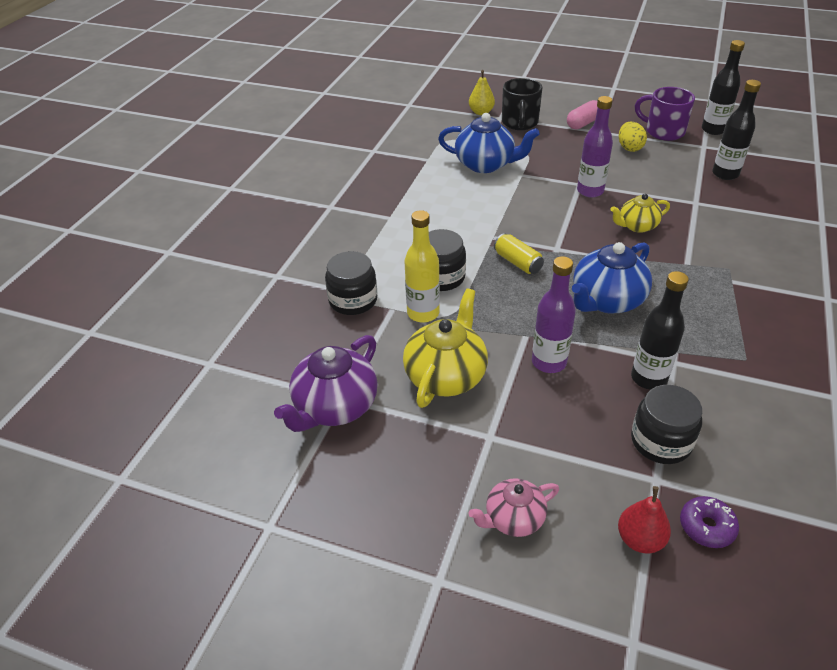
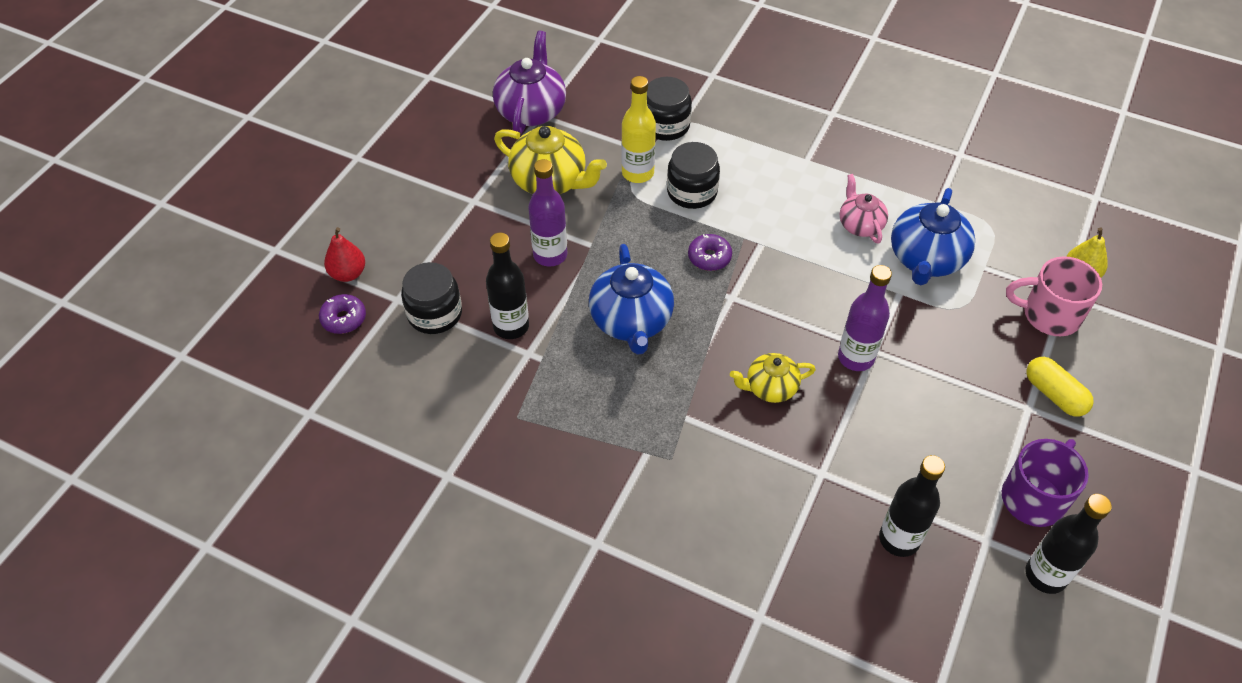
camera: 95 degrees right, 10 degrees up
purple teapot [274,335,378,432] -> purple teapot turned 60 degrees clockwise [493,31,566,135]
pink teapot [468,478,559,537] -> pink teapot moved to [840,174,888,244]
yellow can [494,233,544,274] -> purple donut [688,234,732,271]
black mug [502,78,543,130] -> pink mug [1006,256,1102,336]
pink capsule [567,100,598,129] -> yellow capsule [1027,357,1093,417]
blue teapot [572,242,652,313] -> blue teapot turned 150 degrees counterclockwise [589,244,674,355]
yellow teapot [610,194,670,233] -> yellow teapot turned 90 degrees counterclockwise [730,353,816,403]
yellow egg [619,122,647,152] -> none

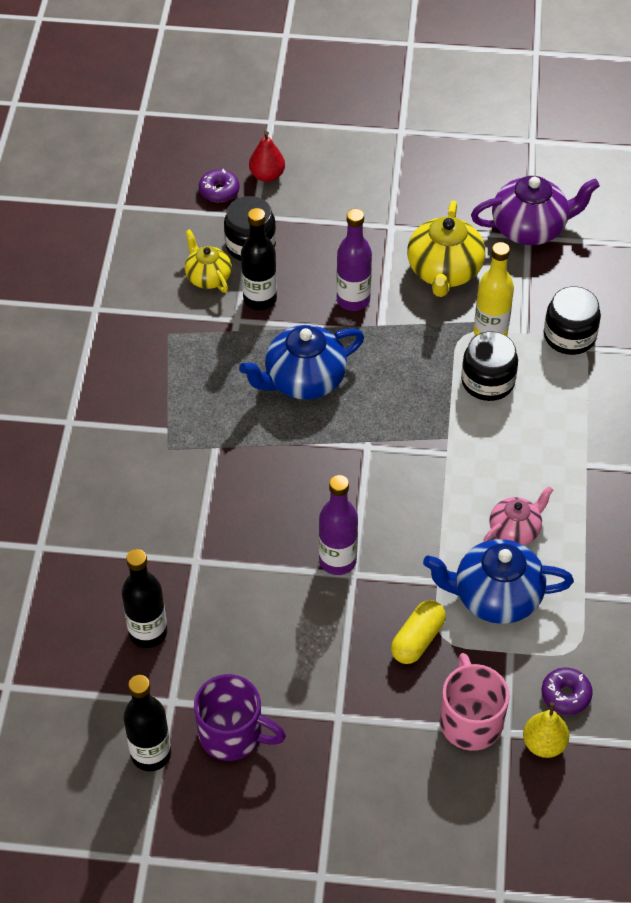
camera: 70 degrees right, 0 degrees up
purple donut [688,234,732,271] -> purple donut moved to [542,667,593,715]
yellow teapot [730,353,816,403] -> yellow teapot moved to [185,229,232,293]
yellow capsule [1027,357,1093,417] -> yellow capsule moved to [391,600,446,664]

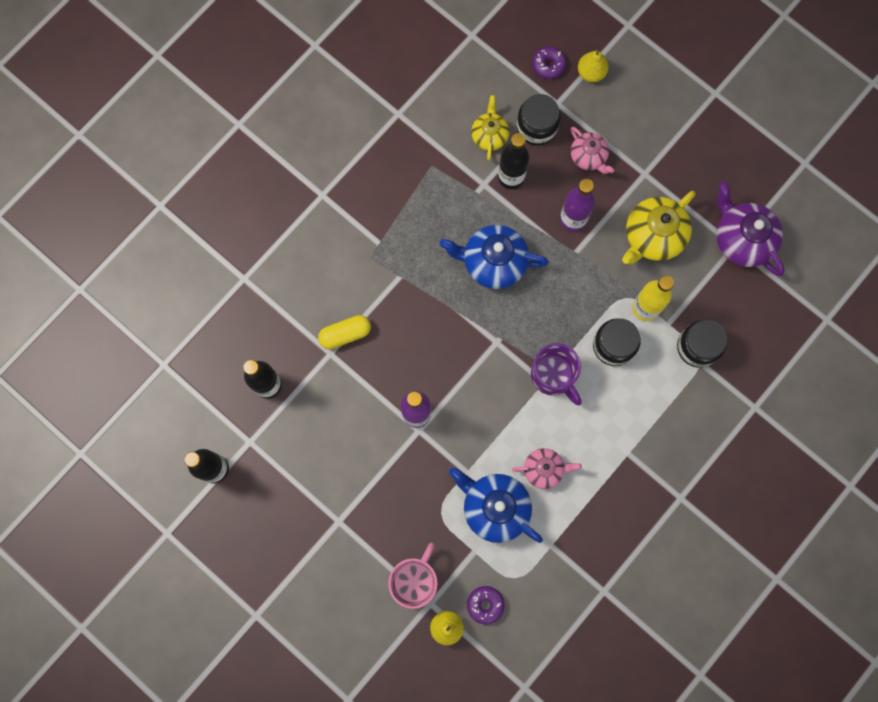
camera: 35 degrees right, 25 degrees up
purple mug [194,674,286,761] -> purple mug moved to [531,343,582,405]
red pear [249,131,285,182] -> yellow pear [578,50,608,82]
yellow capsule [391,600,446,664] -> yellow capsule moved to [318,315,371,349]
purple teapot [471,176,600,245] -> purple teapot turned 150 degrees counterclockwise [716,181,785,276]
none -> pink teapot [570,127,614,174]

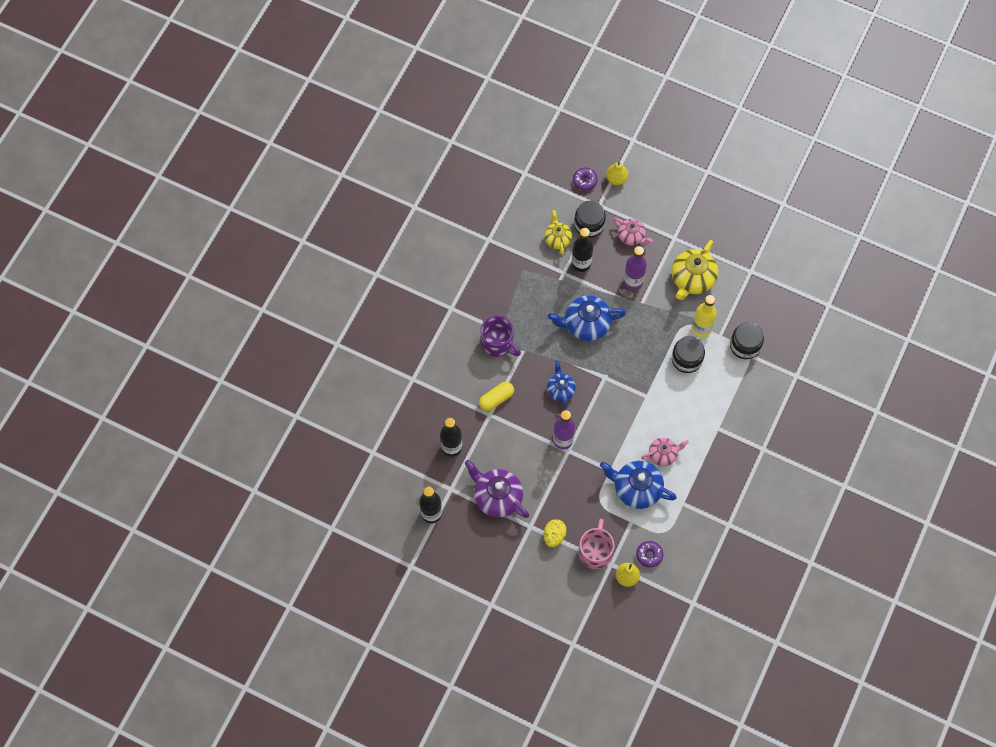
camera: 15 degrees left, 10 degrees down
purple mug [531,343,582,405] -> purple mug moved to [480,315,521,357]
purple teapot [716,181,785,276] -> purple teapot moved to [465,460,529,518]
none -> yellow egg [544,519,567,547]
none -> blue teapot [547,361,576,408]

